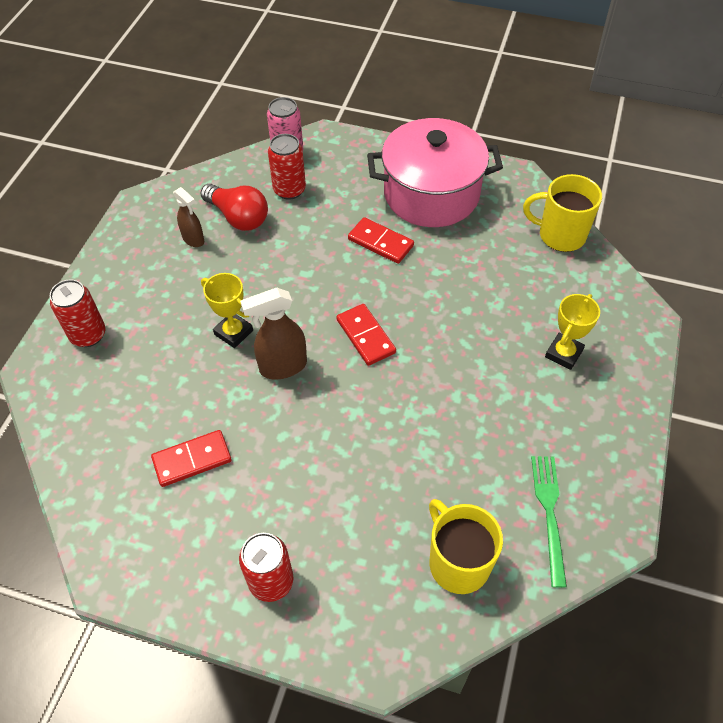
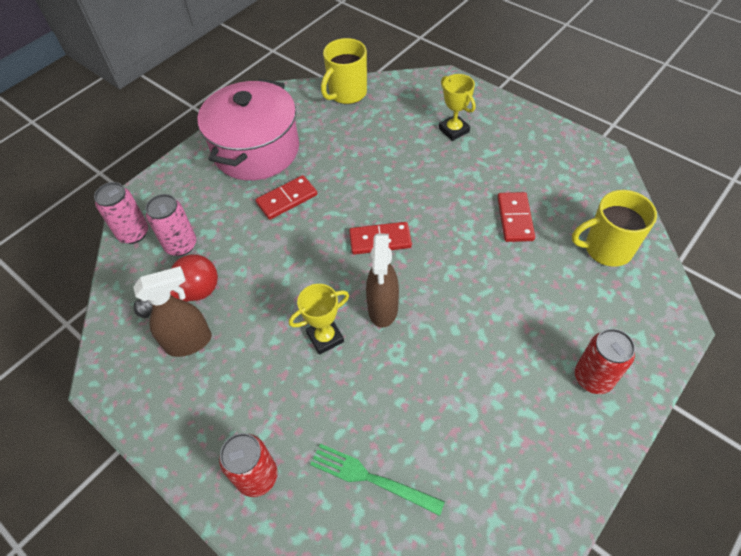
camera: 65 degrees left, 0 degrees up
red domino [151,430,232,487] -> red domino moved to [497,192,535,242]
brown spray bottle [173,187,204,247] -> brown spray bottle [133,266,212,357], size x1.57
red can [268,134,306,200] -> pink can [145,194,196,256]
green fork [531,456,567,588] -> green fork moved to [310,444,445,516]

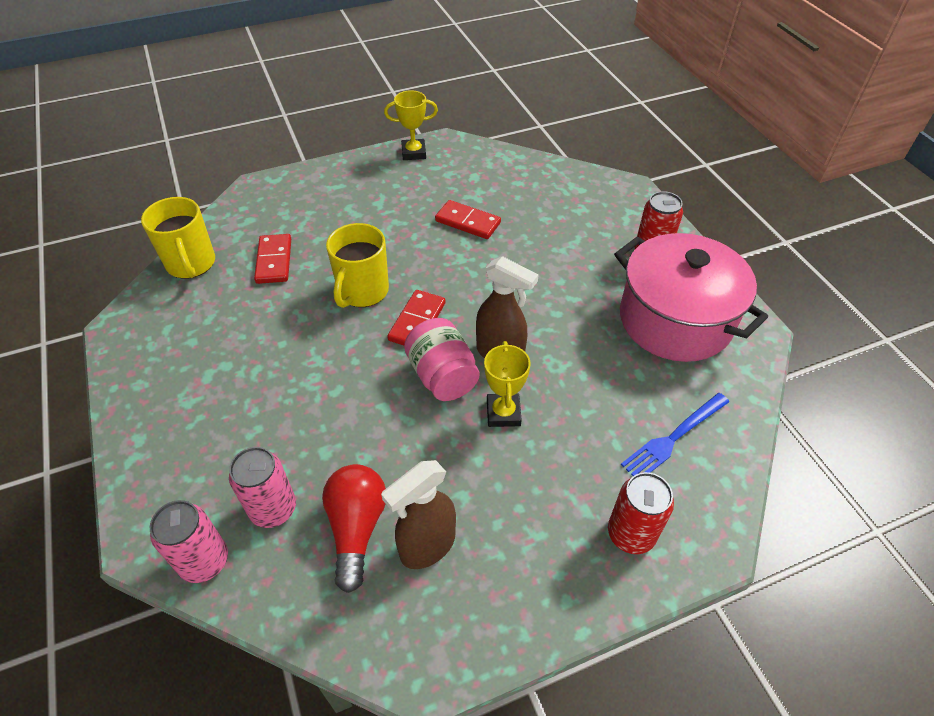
camera: 65 degrees left, 5 degrees down
brown spray bottle [133,266,212,357] -> brown spray bottle turned 135 degrees counterclockwise [381,460,456,569]
pink pot [198,79,299,181] -> pink pot moved to [614,233,768,362]
red domino [256,175,317,220] -> red domino moved to [254,234,291,284]
green fork [310,444,445,516] -> blue fork [621,393,729,476]
yellow trophy [439,74,475,141] -> yellow trophy moved to [384,90,438,160]
yellow mug [572,190,657,266] -> yellow mug moved to [326,223,389,308]
none -> pink jar [404,318,480,401]

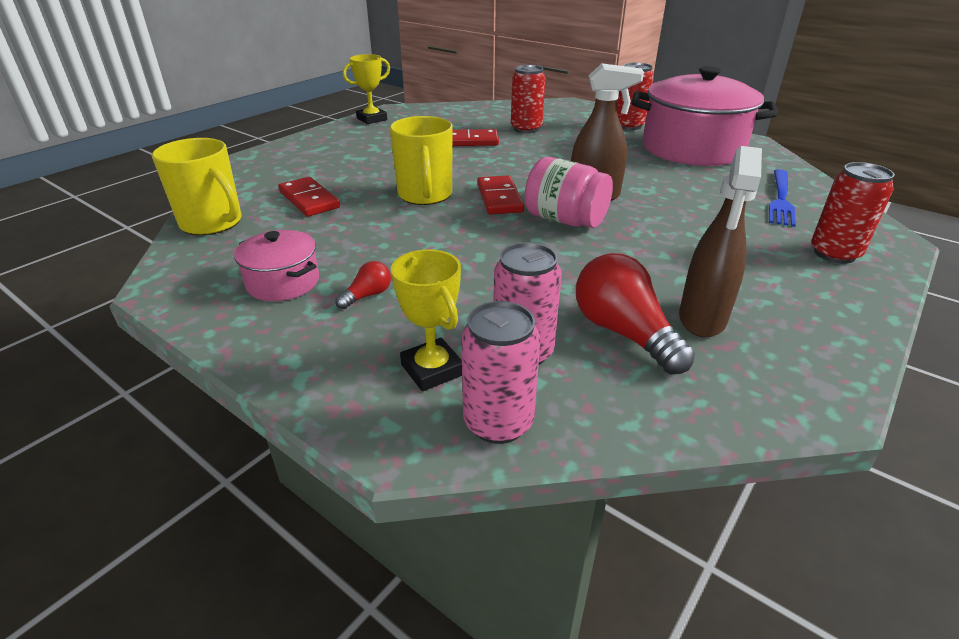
camera: 30 degrees left, 15 degrees down
yellow trophy [484,341,530,427] -> yellow trophy moved to [391,250,462,391]
none -> pink pot [234,230,319,301]
none -> red light bulb [335,261,391,309]
none -> red can [511,65,545,133]

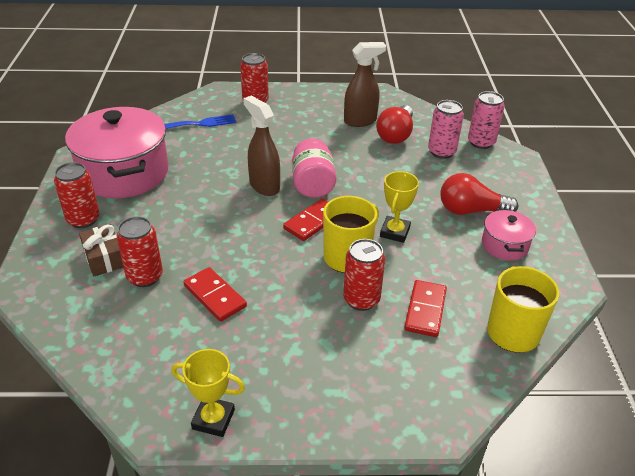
camera: 130 degrees left, 5 degrees up
red light bulb [335,261,391,309] -> red light bulb [440,173,518,215], size x2.06
yellow trophy [391,250,462,391] -> yellow trophy moved to [380,171,419,243]
none -> brown gift [79,224,123,276]
none -> red can [343,239,385,311]

